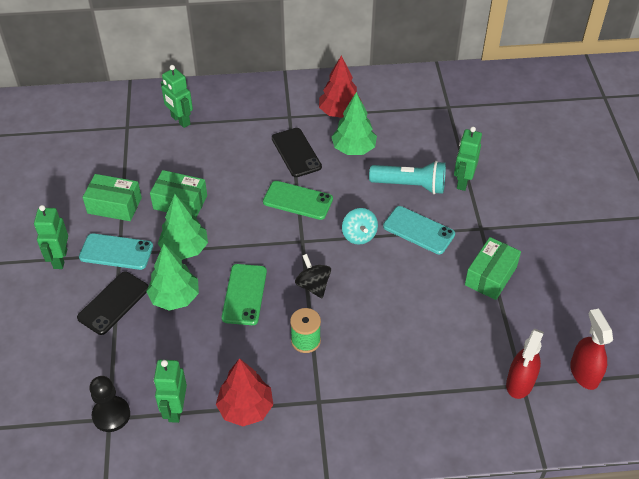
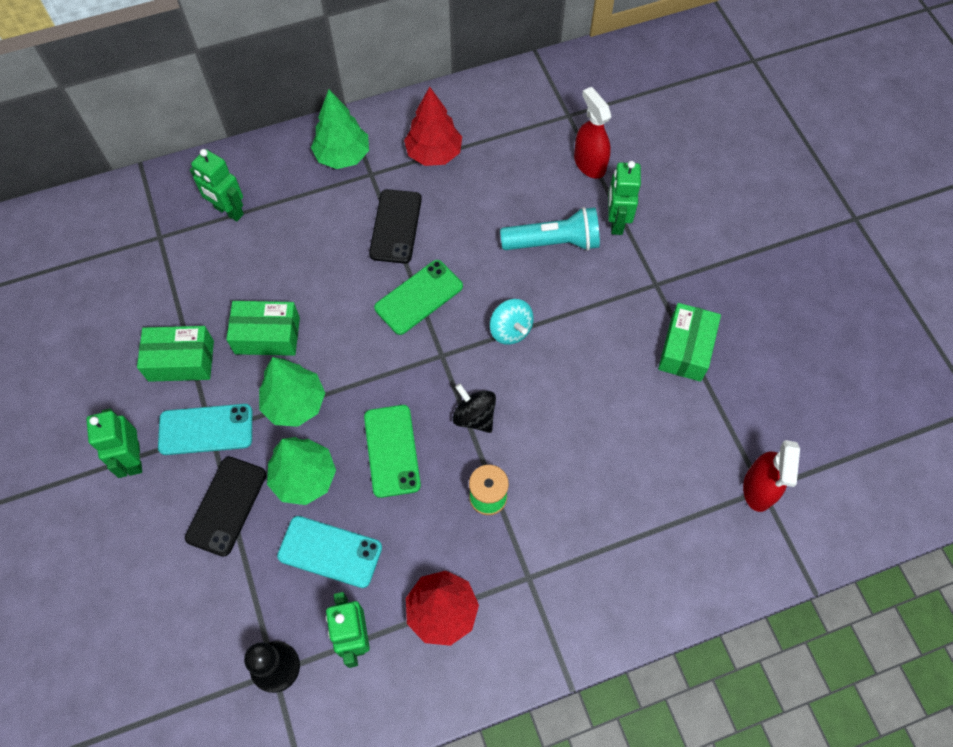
camera: 15 degrees left, 15 degrees up
green phone [263,181,333,220] -> green phone turned 45 degrees counterclockwise [374,260,463,335]
black phone [272,128,322,177] -> black phone turned 45 degrees clockwise [369,189,422,263]
green tree [332,92,377,155] -> green tree moved to [311,89,369,169]
turquoise phone [383,206,455,254] -> turquoise phone moved to [277,516,382,588]
red spray bottle [570,309,613,390] -> red spray bottle moved to [574,87,611,179]

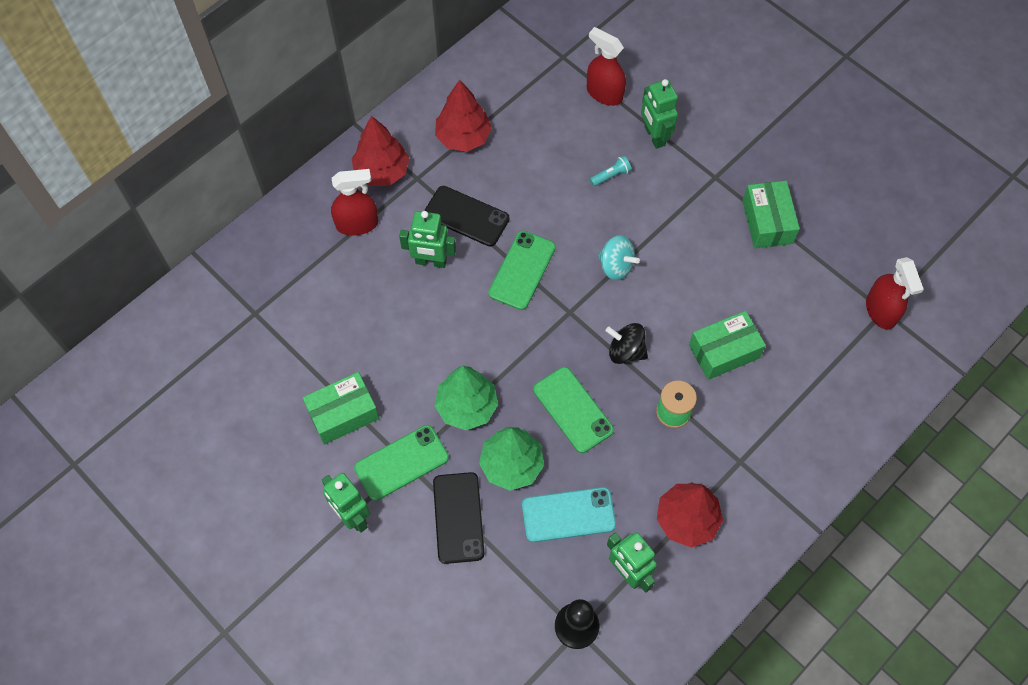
camera: 25 degrees left, 0 degrees up
turquoise phone [158,404,252,455] -> green phone [354,425,449,501]
green robot [190,149,244,222] -> green robot moved to [399,211,456,268]
green box [226,301,300,356] -> green box moved to [689,311,766,380]
green tree [311,89,369,169] -> red tree [352,116,409,186]
black phone [369,189,422,263] -> black phone turned 45 degrees counterclockwise [424,186,510,247]
turquoise flashlight [500,207,600,251] -> turquoise flashlight [590,156,632,186], size x0.45
none -> red spray bottle [331,169,378,236]

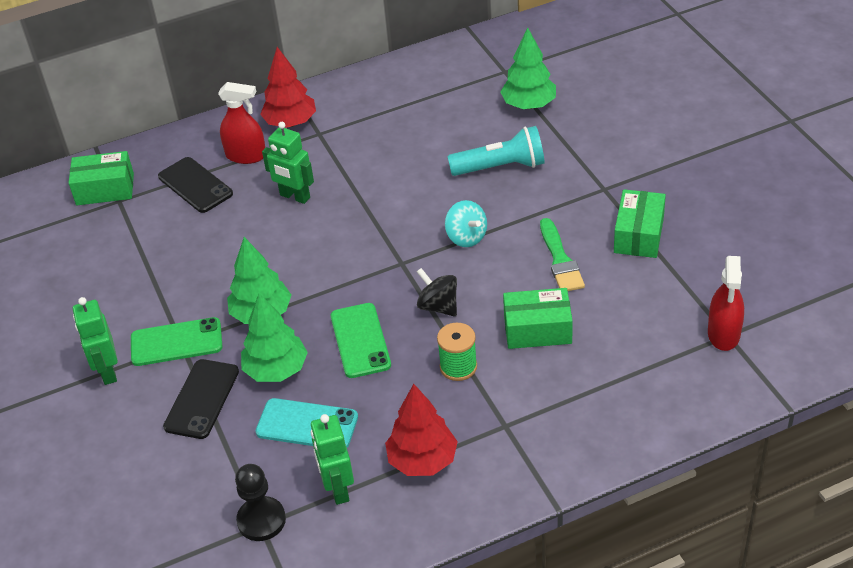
camera: 25 degrees right, 20 degrees down
green box [302,372,379,444] -> green box moved to [69,151,134,205]
black phone [424,186,510,247] -> black phone moved to [158,157,233,213]
red tree [435,80,492,152] -> none
green phone [488,231,556,310] -> none
red spray bottle [587,27,626,106] -> green tree [500,28,556,109]
turquoise flashlight [590,156,632,186] -> turquoise flashlight [447,126,545,176], size x2.20
green robot [641,79,678,149] -> none
none -> green brush [540,218,585,291]

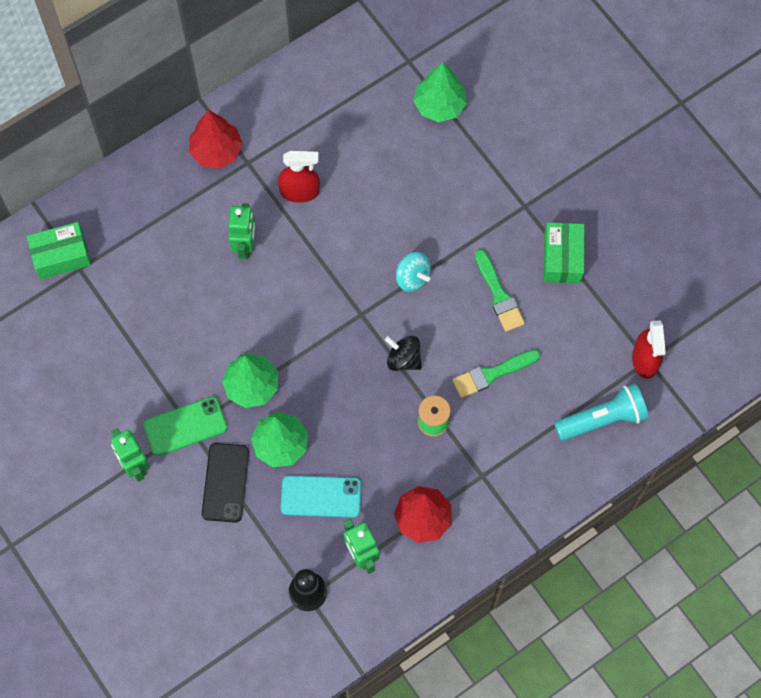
camera: 15 degrees left, 25 degrees up
black phone [158,157,233,213] -> none
red spray bottle [218,82,265,164] -> red spray bottle moved to [278,151,320,203]
green robot [262,122,314,204] -> green robot turned 105 degrees counterclockwise [228,203,256,259]
green phone [331,303,391,378] -> none
turquoise flashlight [447,126,545,176] -> turquoise flashlight moved to [554,383,648,441]
green box [503,288,573,349] -> green brush [452,350,541,398]

